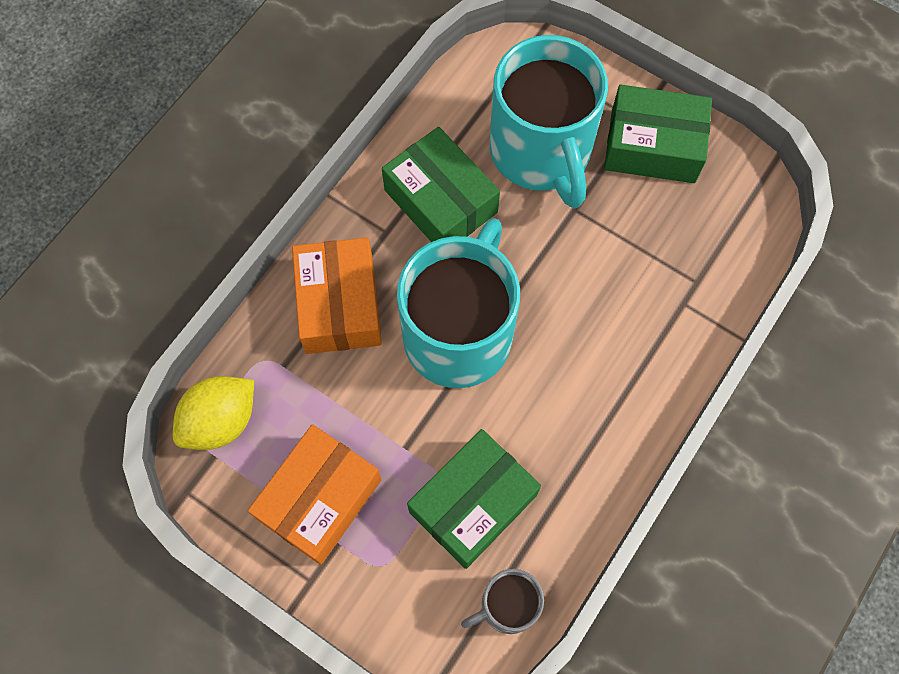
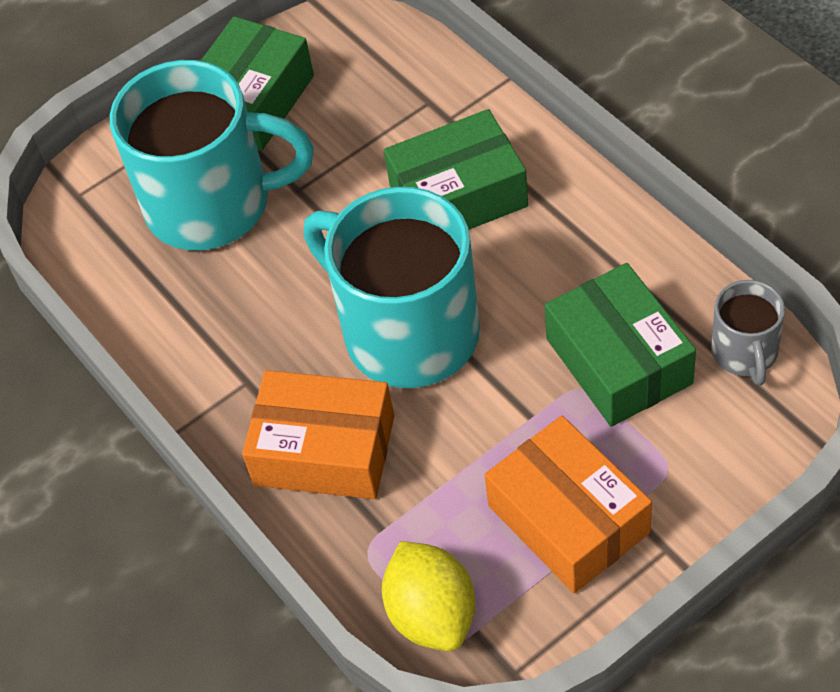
camera: 65 degrees left, 15 degrees down
green box [382,127,500,242] -> green box moved to [384,109,528,230]

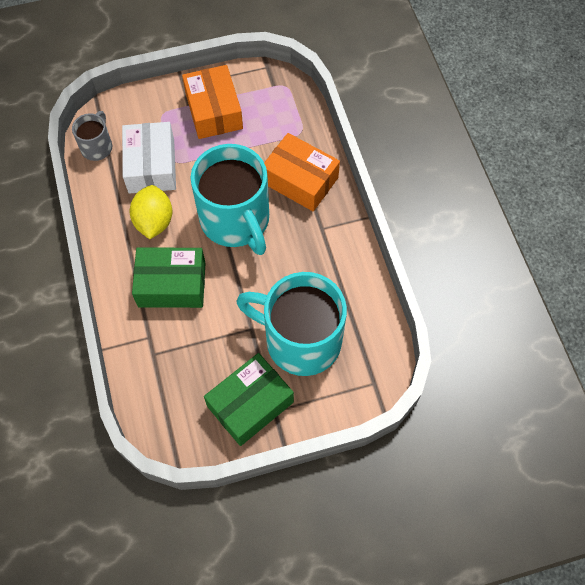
camera: 165 degrees left, 10 degrees up
yellow lemon [382,541,475,651] -> yellow lemon moved to [129,185,172,239]
green box [545,263,696,427] -> white box [122,122,176,194]

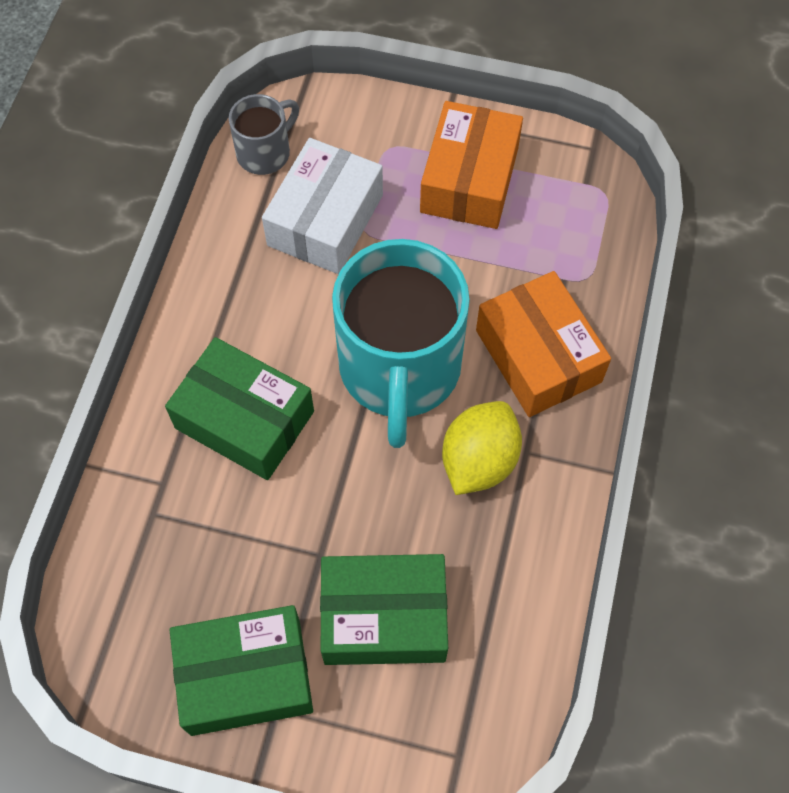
camera: 30 degrees right, 0 degrees up
yellow lemon [129,185,172,239] -> yellow lemon moved to [442,401,522,495]
turquoise mug [236,272,347,376] -> green box [320,554,448,665]

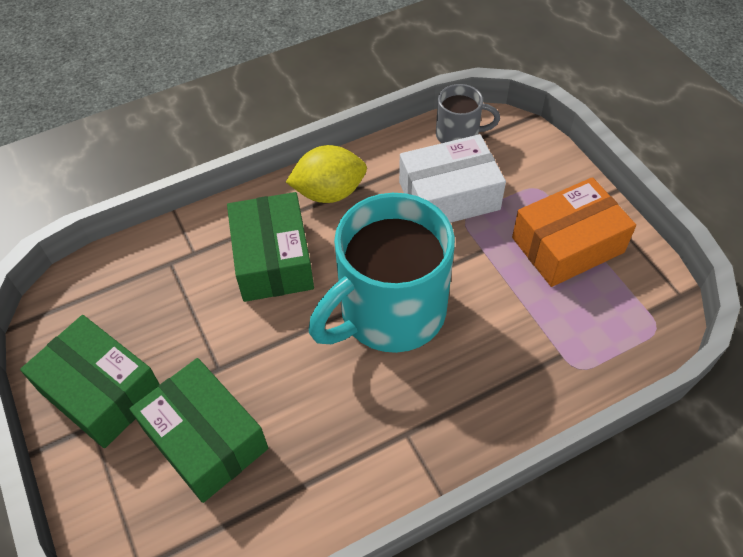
camera: 50 degrees right, 10 degrees down
yellow lemon [442,401,522,495] -> yellow lemon moved to [286,145,367,203]
orange box [476,271,611,417] -> none

